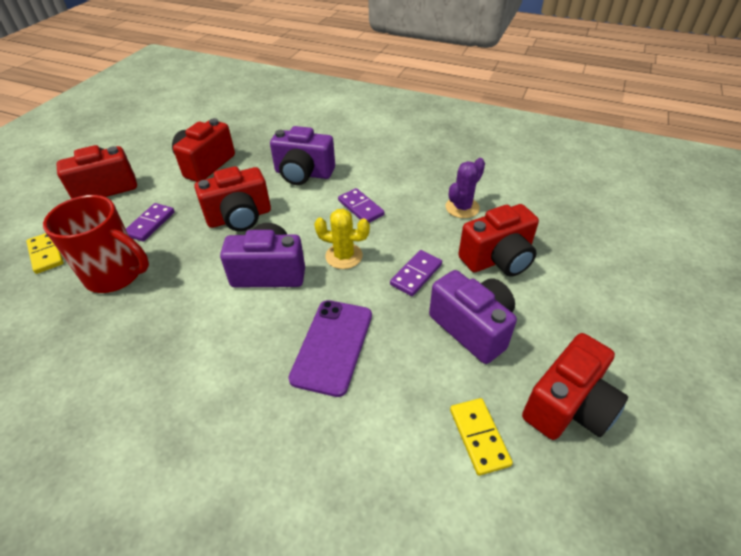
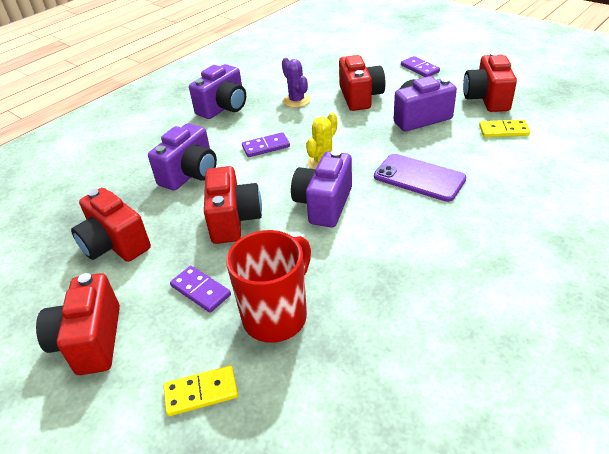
camera: 70 degrees left, 5 degrees down
purple domino [390,250,442,296] -> purple domino moved to [401,56,440,77]
red camera [522,333,628,440] -> red camera turned 150 degrees counterclockwise [463,52,517,112]
none -> purple camera [189,64,246,119]

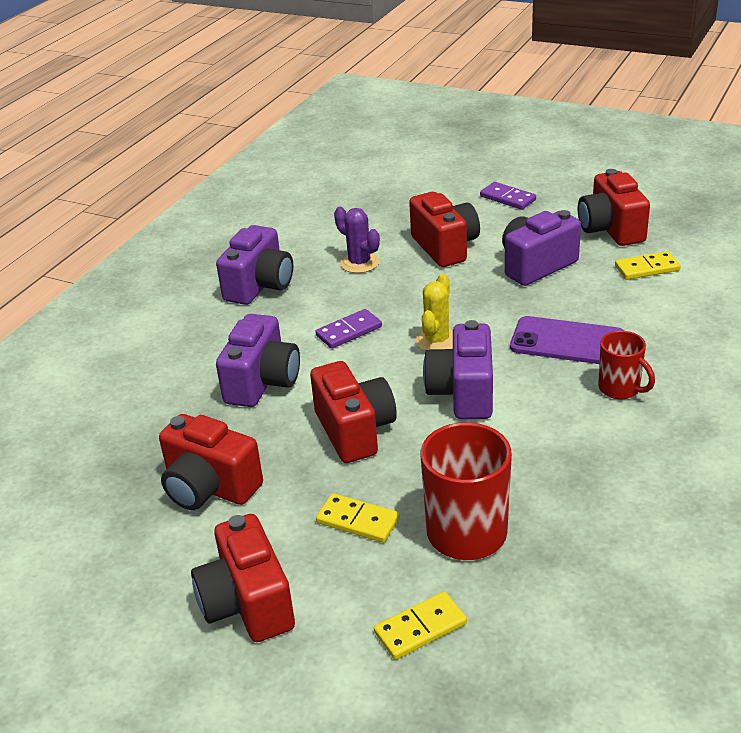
camera: 15 degrees left, 5 degrees down
purple domino [170,266,231,313] -> yellow domino [316,493,400,543]
none -> red mug [598,331,655,399]

